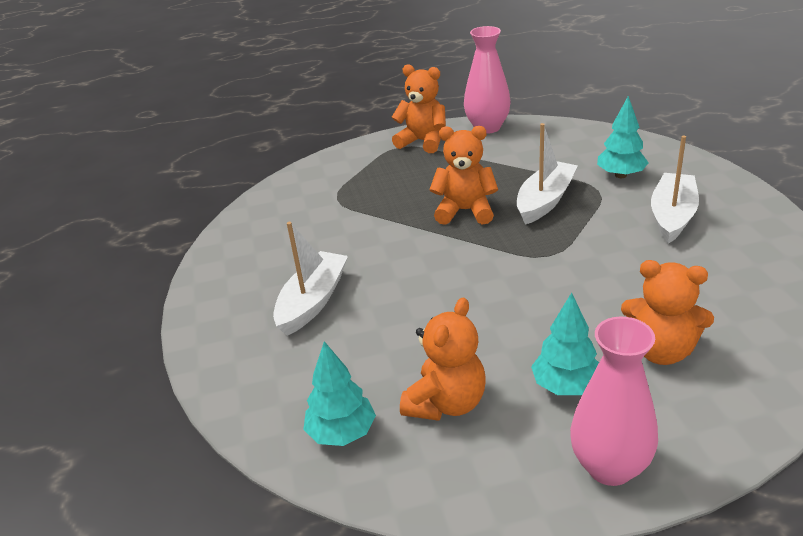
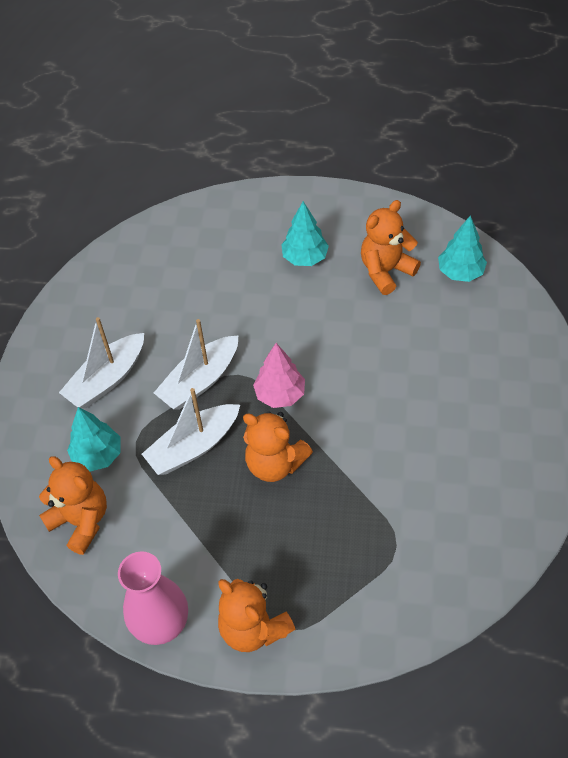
camera: 160 degrees left, 20 degrees up
white boat [273,222,348,336] -> white boat moved to [154,319,238,410]
pink vase [570,317,658,486] -> none
orange teddy bear [621,260,714,365] -> orange teddy bear moved to [39,456,107,555]
none -> pink tree [253,343,305,408]

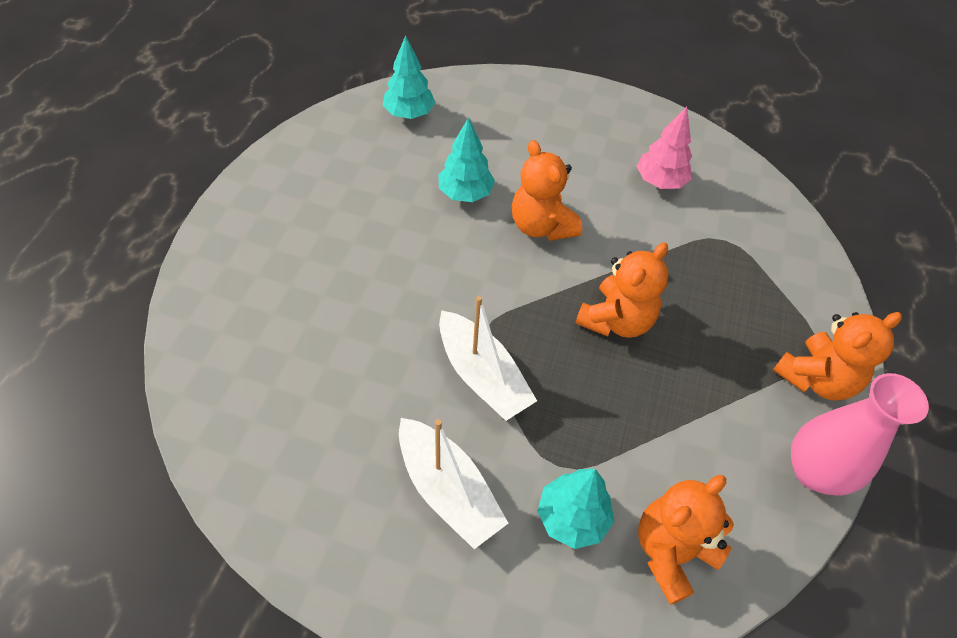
camera: 85 degrees left, 0 degrees up
white boat [142,388,240,475] -> none
pink tree [253,343,305,408] -> pink tree moved to [637,107,692,189]
turquoise tree [281,201,329,266] -> turquoise tree moved to [438,117,495,202]
orange teddy bear [361,200,421,295] -> orange teddy bear moved to [512,140,582,241]

